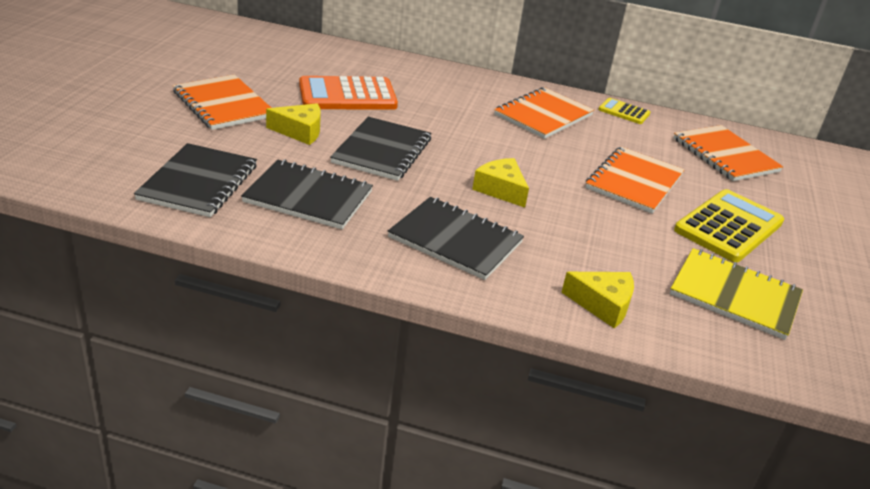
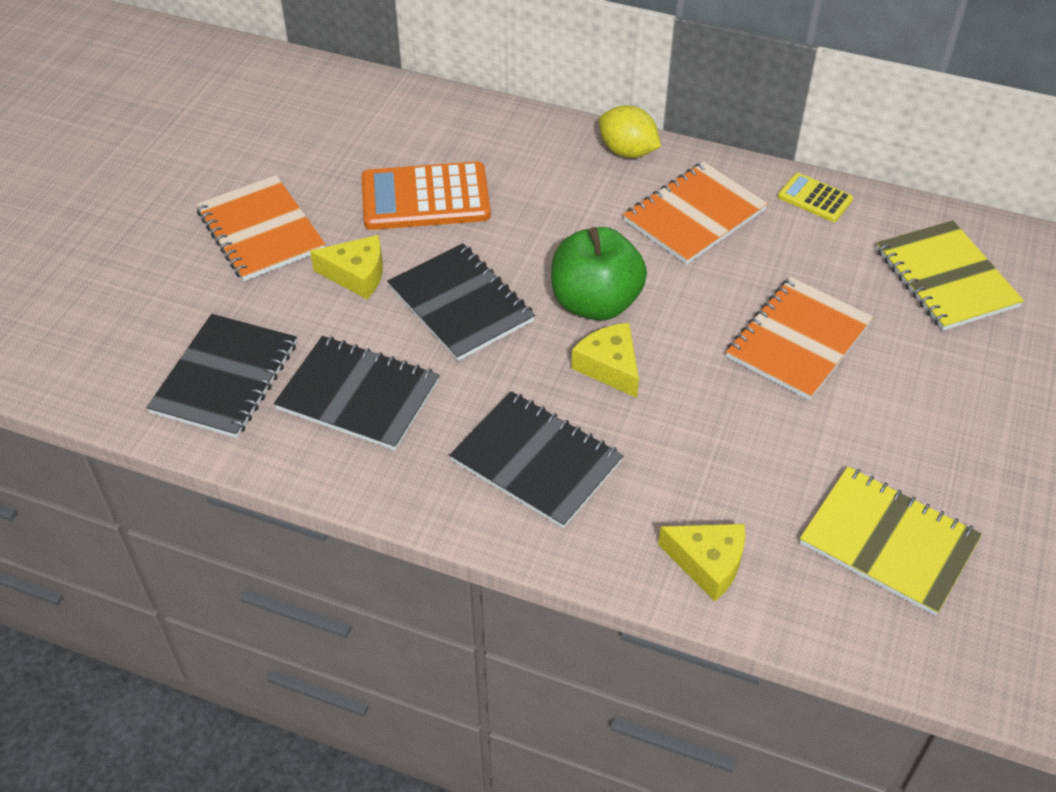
camera: 10 degrees right, 15 degrees up
black notebook [330,117,431,181] -> black notebook turned 60 degrees counterclockwise [387,243,535,361]
orange notebook [674,125,783,181] -> yellow notebook [876,220,1024,331]
yellow calculator [674,189,784,262] -> none
none -> green apple [551,227,647,321]
none -> yellow lemon [599,105,661,158]

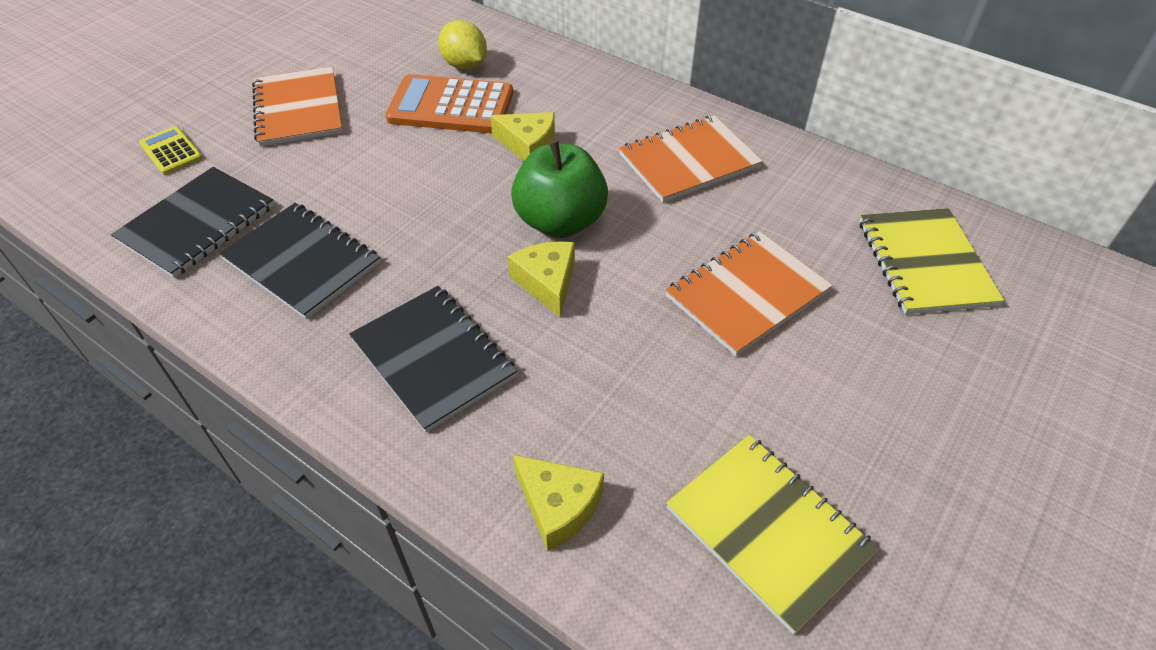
camera: 15 degrees right, 0 degrees up
yellow cheese [310,235,383,299] -> yellow cheese moved to [490,112,555,161]
black notebook [387,243,535,361] -> none
yellow lemon [599,105,661,158] -> yellow lemon moved to [438,20,487,70]
yellow calculator [778,173,853,222] -> yellow calculator moved to [139,126,203,175]

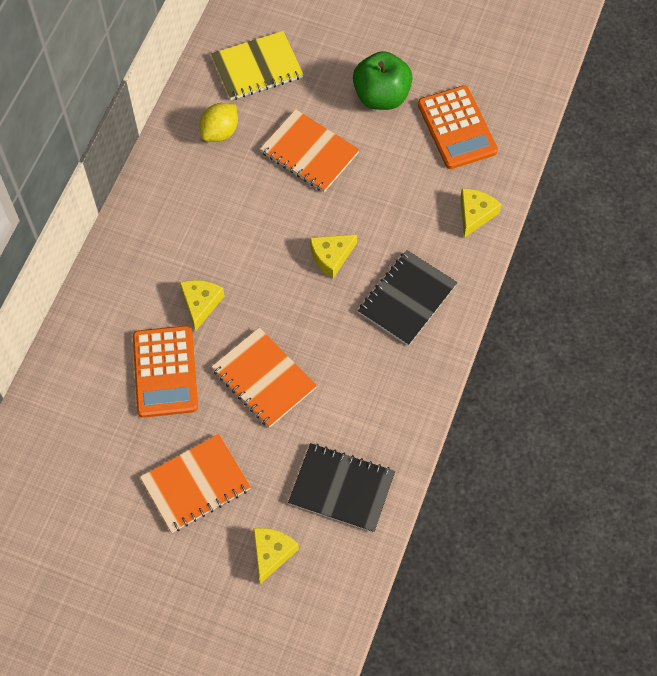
camera: 105 degrees left, 15 degrees up
yellow calculator [139,126,203,175] -> yellow cheese [254,528,299,584]
black notebook [219,203,380,319] -> none
yellow lemon [438,20,487,70] -> yellow lemon moved to [200,103,238,142]
green apple [511,140,608,238] -> green apple moved to [353,51,413,110]
orange notebook [619,115,763,203] -> orange notebook moved to [211,328,317,428]
yellow notebook [666,435,879,635] -> orange calculator [418,85,498,169]

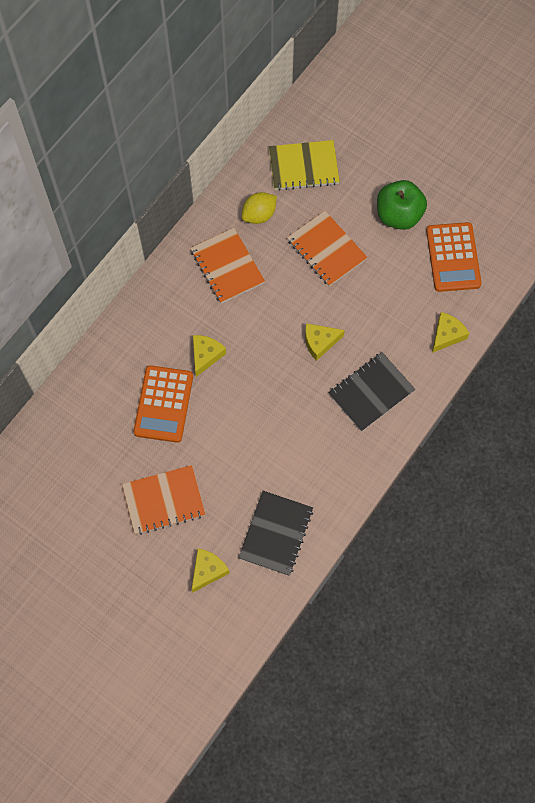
camera: 15 degrees right, 5 degrees up
orange notebook [211,328,317,428] -> orange notebook moved to [190,228,265,304]
black notebook [288,443,395,533] -> black notebook turned 75 degrees clockwise [238,491,313,576]

